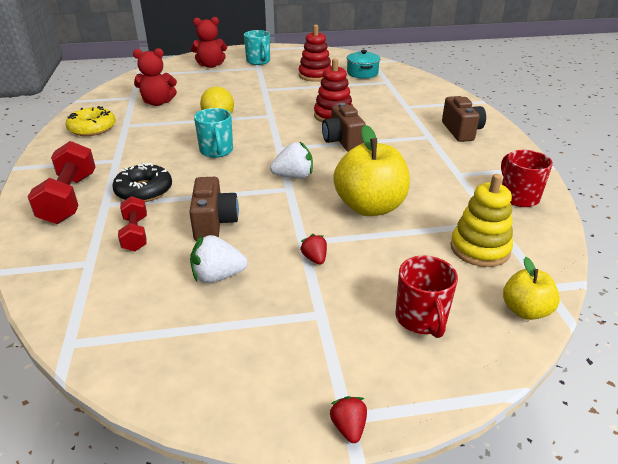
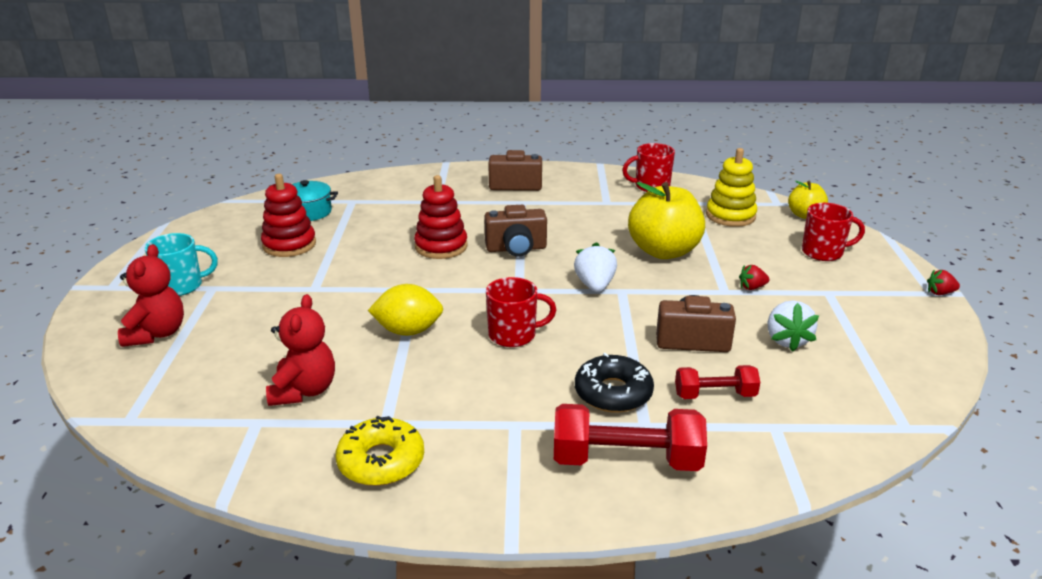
camera: 80 degrees left, 5 degrees down
turquoise mug [194,108,233,158] -> red mug [486,277,556,347]

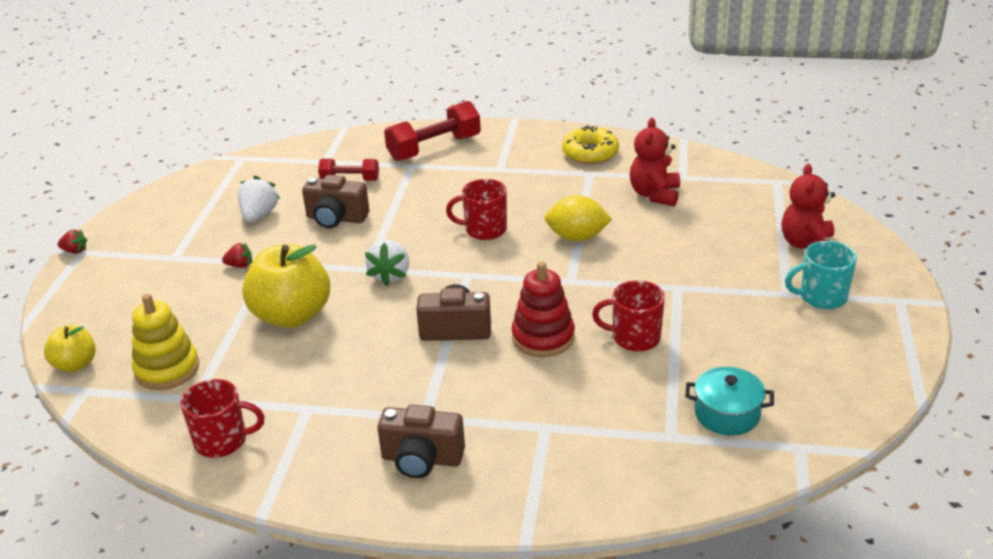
camera: 170 degrees left, 5 degrees up
red stacking toy [261,174,316,257] -> none
red dumbbell [554,404,707,471] -> red dumbbell turned 45 degrees counterclockwise [384,101,481,161]
black donut [575,353,654,413] -> none
red mug [802,203,865,261] -> red mug moved to [592,280,665,352]

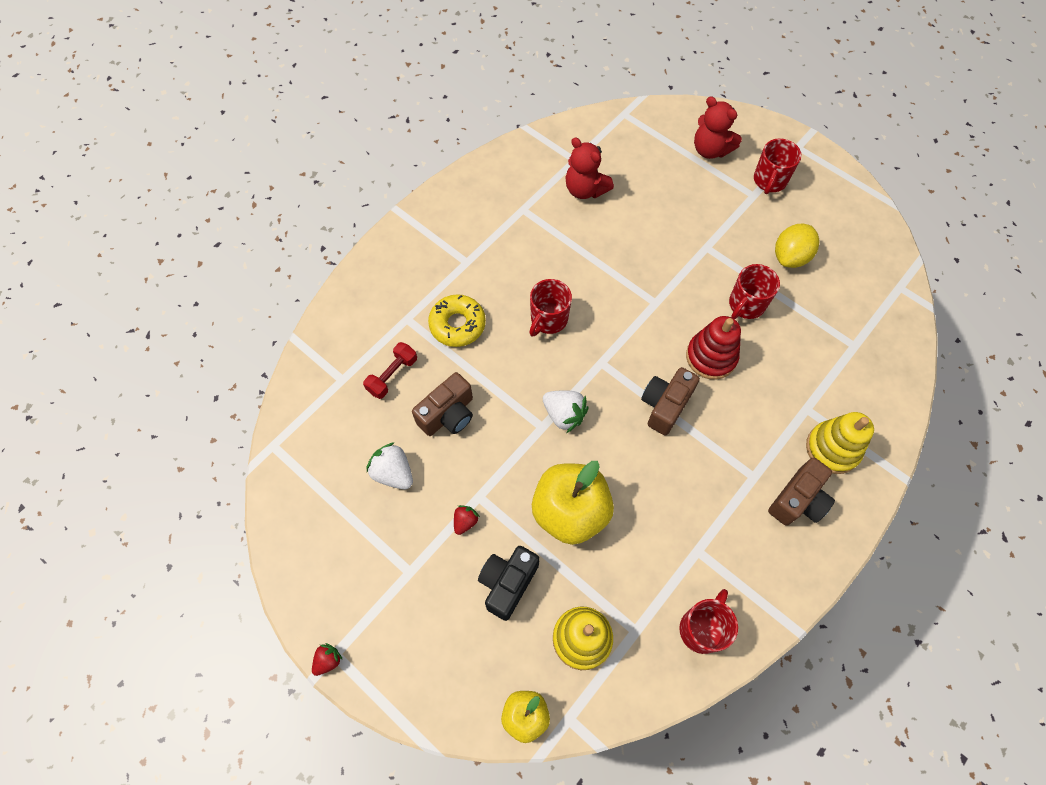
camera: 60 degrees left, 30 degrees up
red dumbbell [384,101,481,161] -> none
yellow lemon [545,195,612,242] -> yellow lemon moved to [775,224,819,268]
yellow donut [562,125,619,164] -> yellow donut moved to [428,294,486,347]
turquoise pot [685,367,774,436] -> none
turquoise mug [785,241,857,309] -> red mug [754,138,802,194]
none -> black camera [478,546,540,621]
none -> yellow stacking toy [806,412,874,474]

